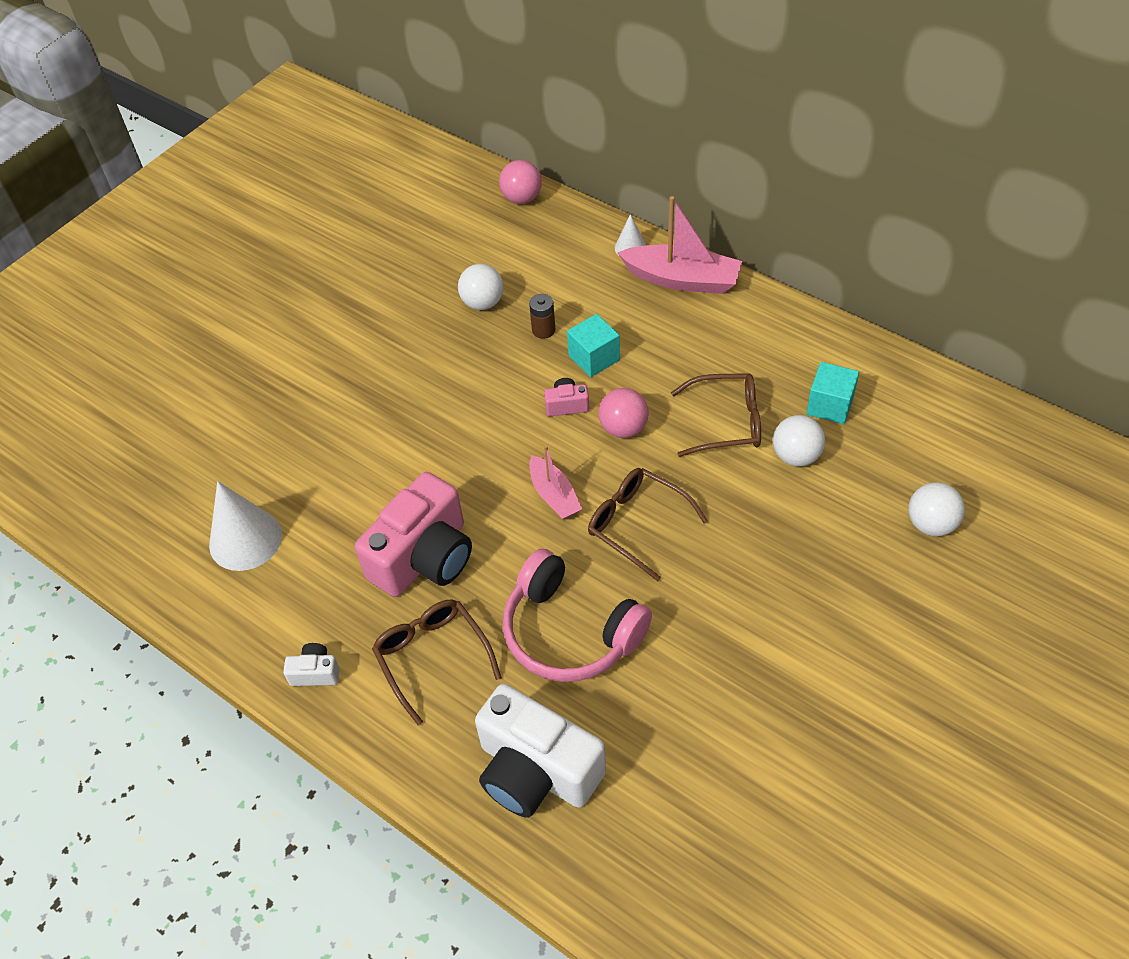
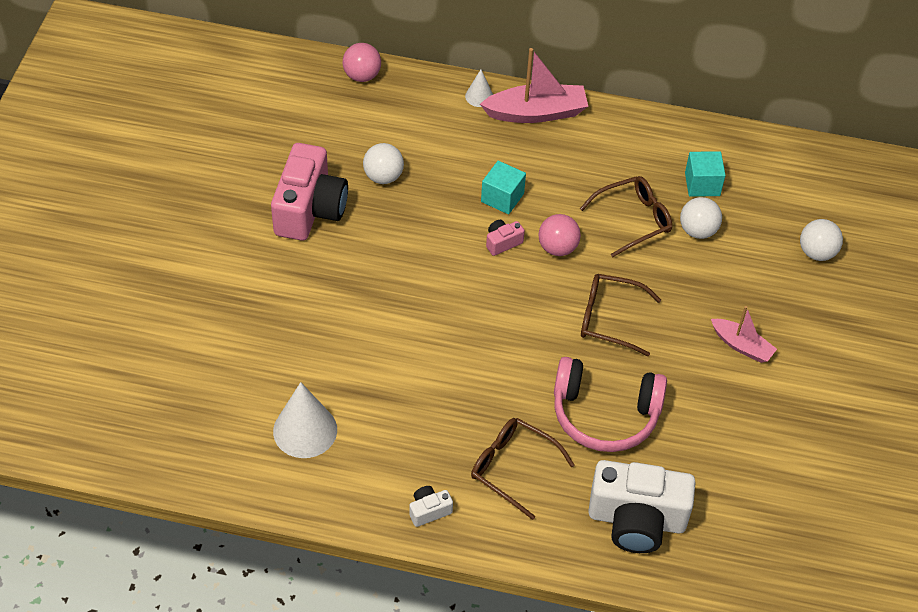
camera: 30 degrees left, 0 degrees up
pink camera [355,472,472,597] -> pink camera moved to [271,143,348,241]
brown battery [529,294,555,339] -> none
pink boat [529,445,582,519] -> pink boat moved to [711,306,777,363]

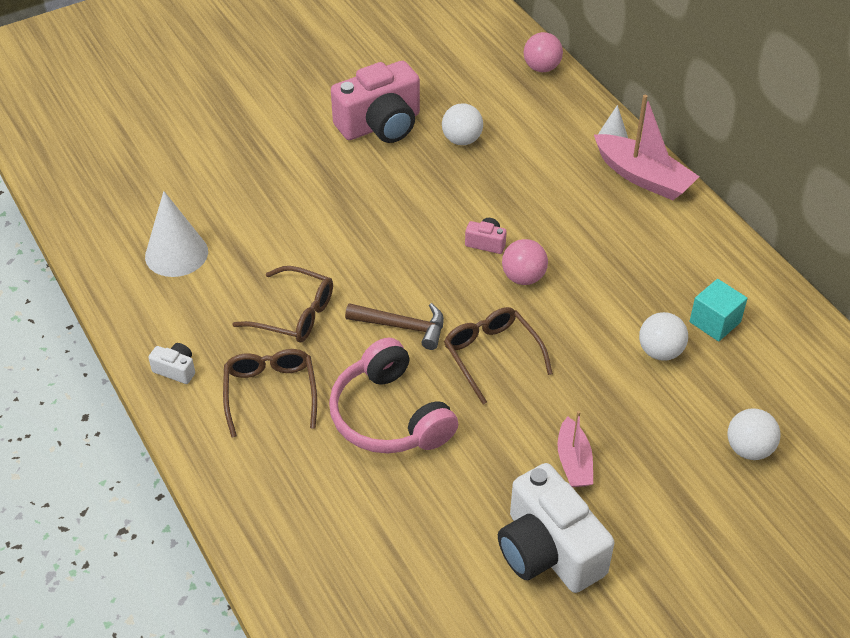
camera: 50 degrees right, 5 degrees down
turquoise cube [481,161,526,214] -> none
brown glasses [580,176,672,257] -> brown glasses moved to [232,266,333,343]
white camera [588,460,696,553] -> white camera moved to [498,463,614,593]
none -> brown hammer [345,303,444,350]

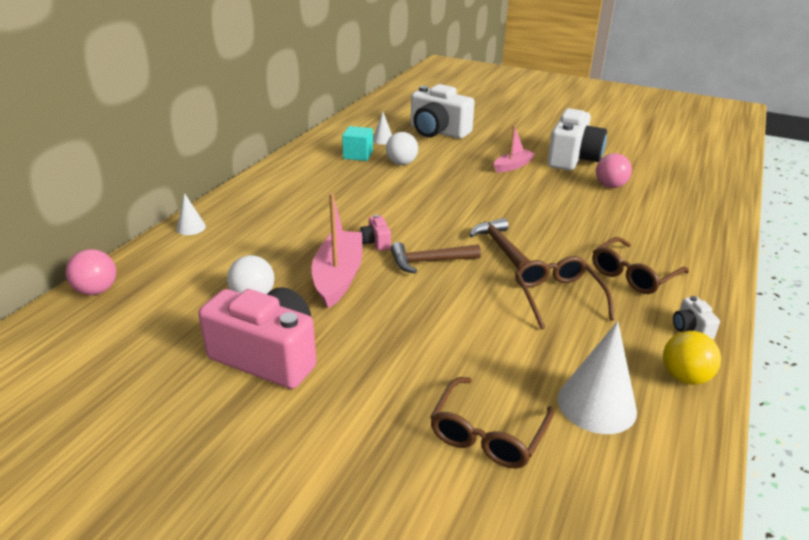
camera: 125 degrees left, 15 degrees down
pink headphones [329,338,458,453] -> none
brown glasses [444,307,553,404] -> brown glasses moved to [430,377,554,469]
pink ball [502,239,548,285] -> pink ball moved to [596,153,632,188]
pink boat [594,95,700,200] -> pink boat moved to [311,193,362,309]
white ball [727,408,781,460] -> white camera [411,84,475,139]
none -> white cone [373,112,392,145]
none -> brown hammer [390,242,481,274]
none -> yellow ball [663,331,721,385]

